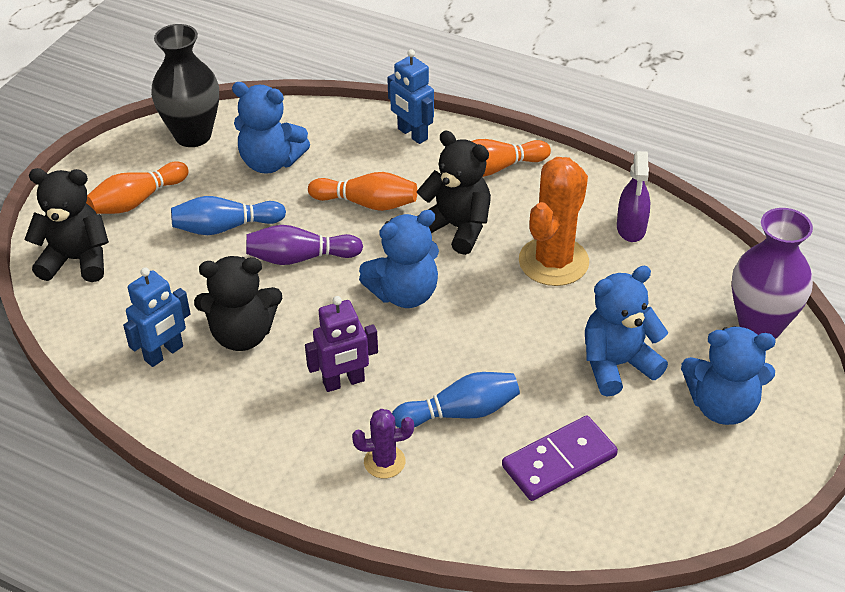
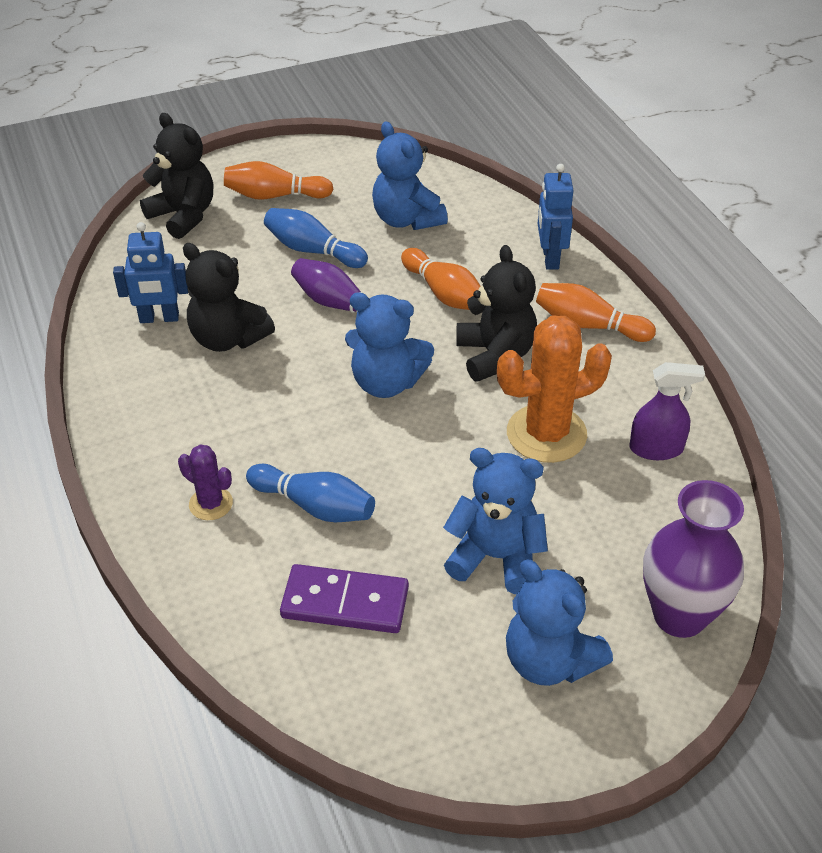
camera: 40 degrees right, 0 degrees up
black vase [151,24,219,147] -> none
purple robot [305,296,378,392] -> none
purple spray bottle [617,151,650,242] -> purple spray bottle turned 135 degrees counterclockwise [629,362,705,460]

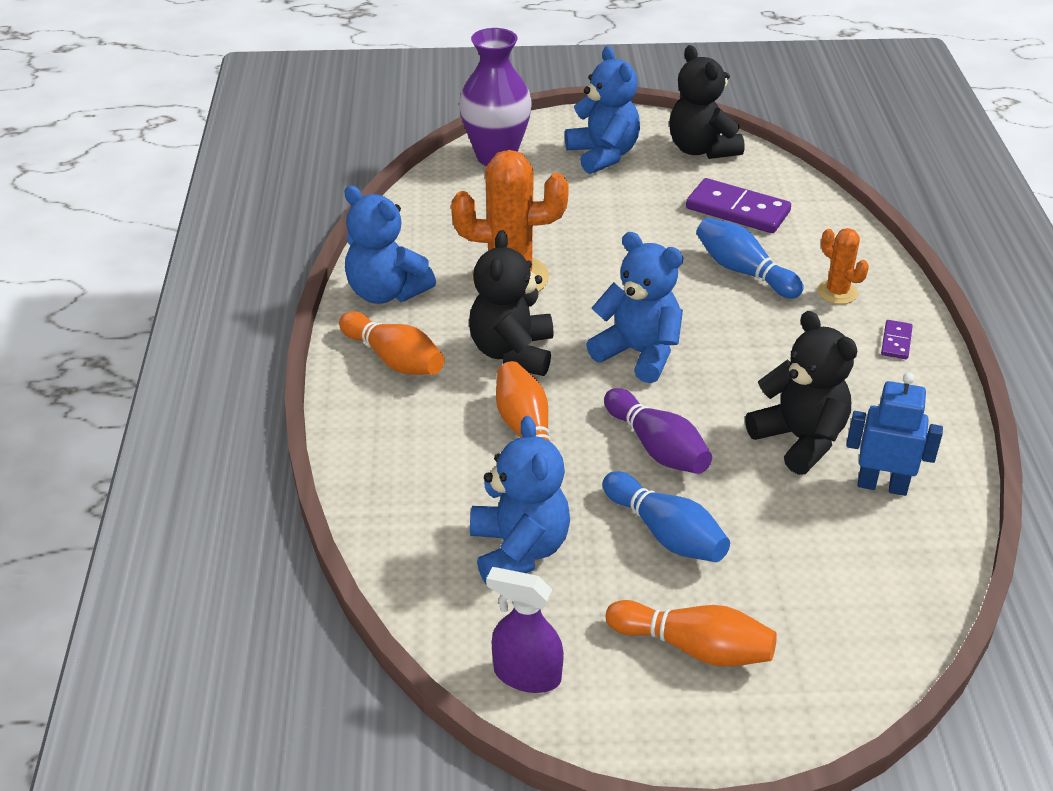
camera: 160 degrees left, 5 degrees down
black teddy bear [140,113,213,239] -> black teddy bear moved to [669,45,744,159]
purple cactus [178,444,233,520] -> orange cactus [817,228,869,304]
blue teddy bear [443,448,548,594] -> blue teddy bear moved to [344,186,436,304]
blue robot [538,164,574,270] -> none
purple spray bottle [629,362,705,460] -> purple spray bottle moved to [486,567,564,693]
none -> purple domino [881,320,913,359]

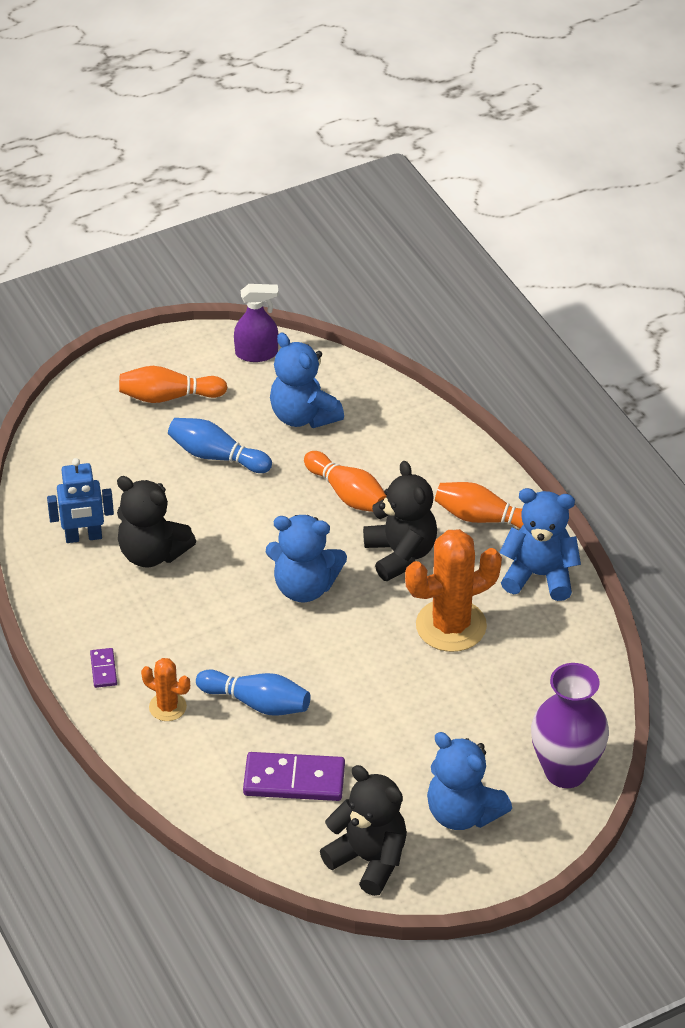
camera: 155 degrees right, 5 degrees up
purple bowling pin [604,388,712,474] -> none

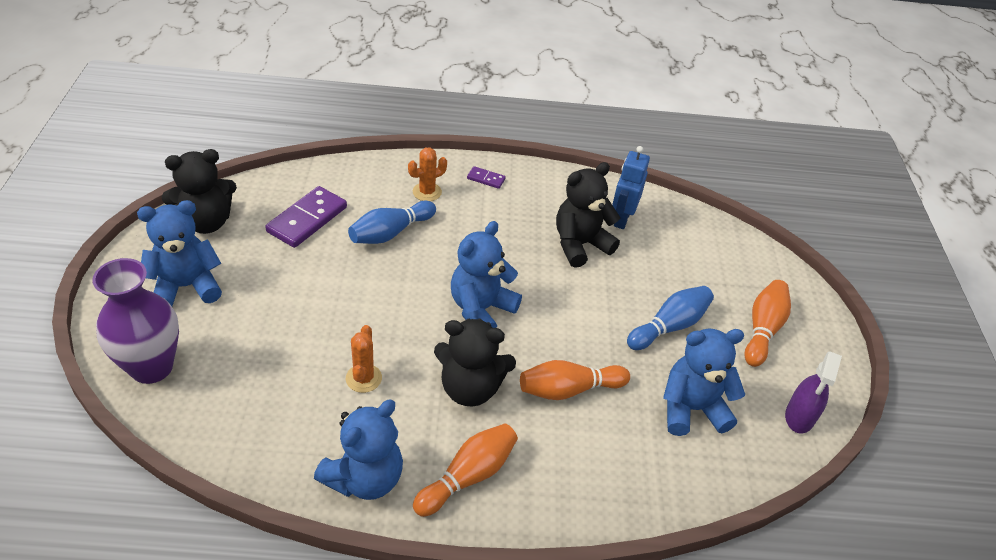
camera: 115 degrees right, 0 degrees up
orange cactus [405,529,502,652] -> orange cactus [346,325,382,393], size x0.52

